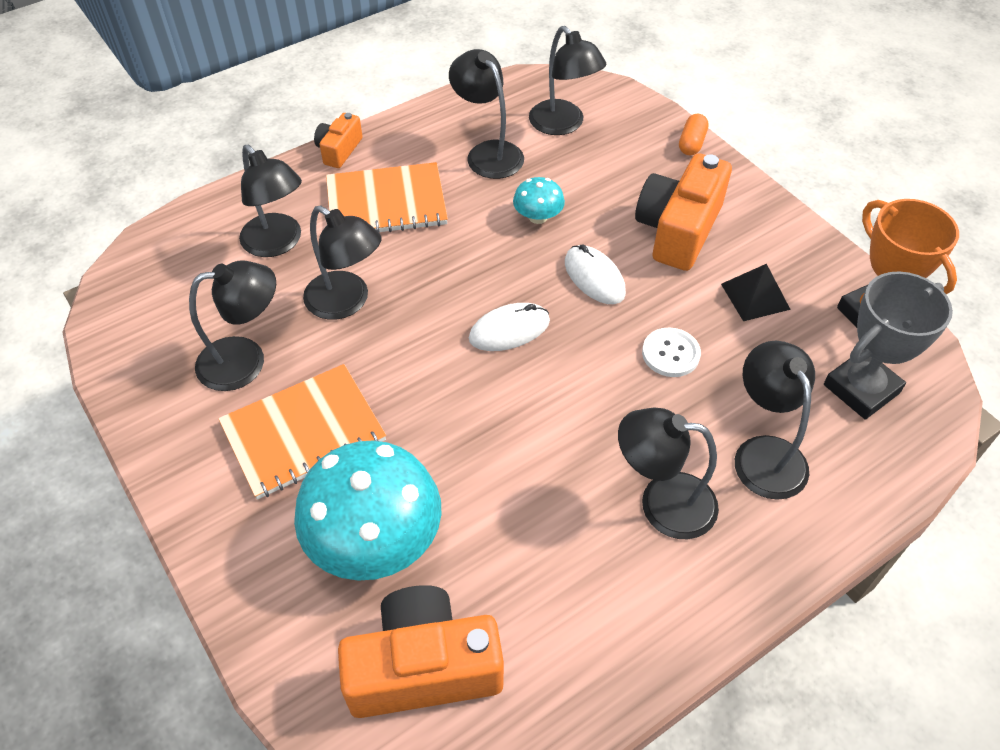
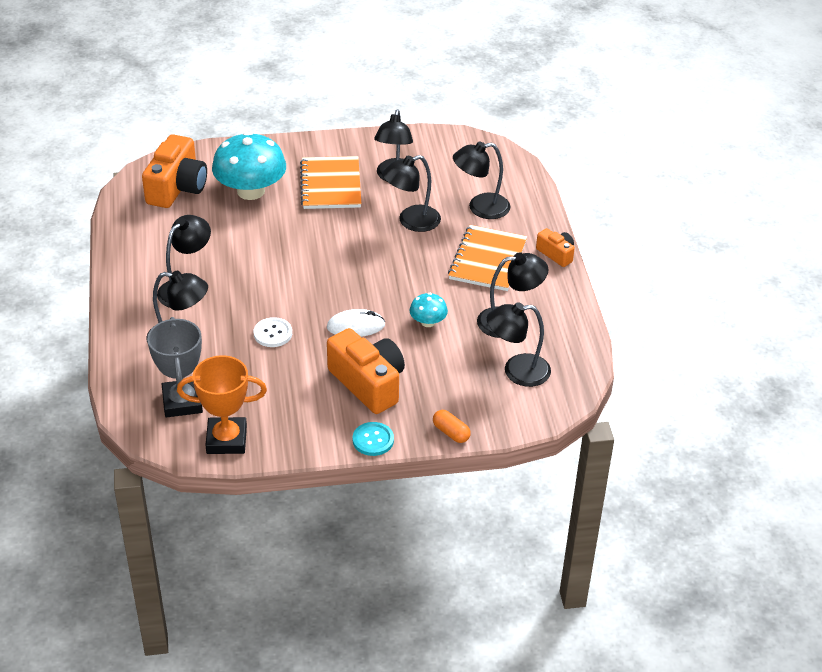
camera: 115 degrees right, 10 degrees down
white mouse [469,303,550,351] -> none
black pyramid [721,264,791,321] -> none
none -> turquoise button [352,422,394,456]

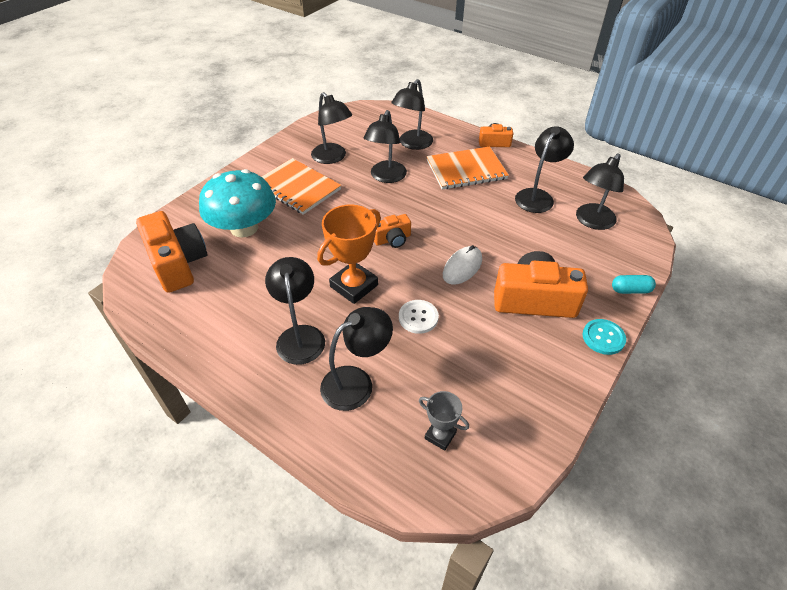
camera: 45 degrees left, 5 degrees up
grey trophy [147,317,203,417] -> grey trophy [419,391,469,451], size x0.55
orange trophy [177,355,267,454] -> orange trophy moved to [317,204,381,304]
turquoise mushroom [410,293,448,327] -> none
orange capsule [433,410,471,443] -> turquoise capsule [612,275,656,294]
orange notebook [448,225,527,291] -> orange notebook turned 75 degrees counterclockwise [426,146,509,190]
none -> orange camera [374,214,411,248]

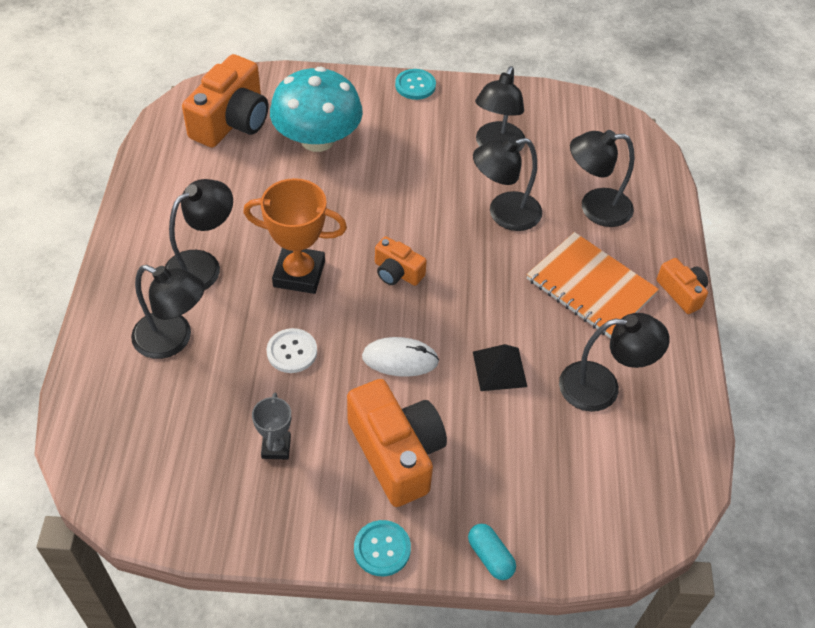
camera: 55 degrees right, 5 degrees up
orange notebook [262,158,341,215] -> none
grey trophy [419,391,469,451] -> grey trophy moved to [252,393,291,460]
black lamp [576,153,624,230] -> none
none -> turquoise button [395,69,436,100]
none -> black pyramid [473,344,527,391]

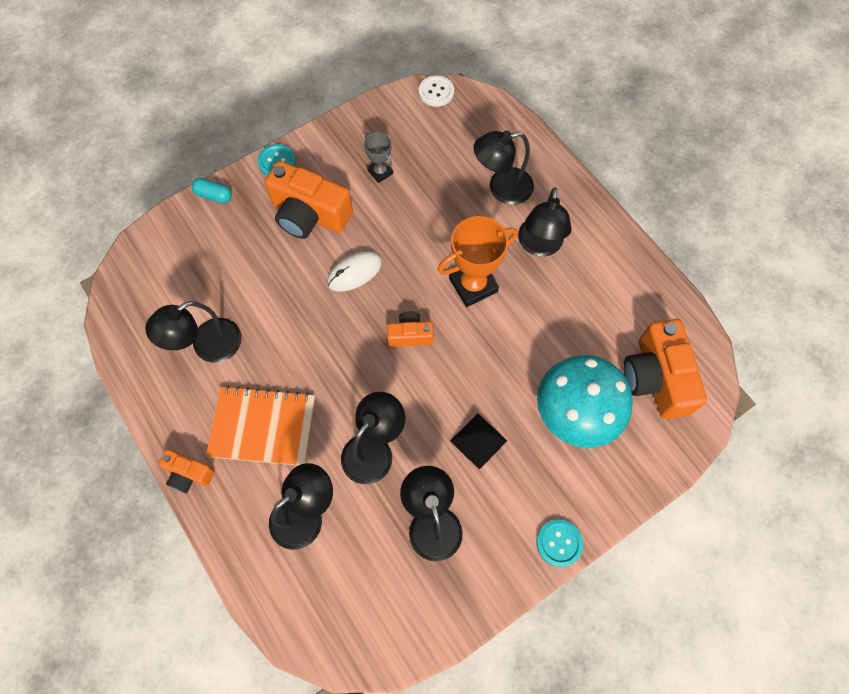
camera: 145 degrees right, 15 degrees up
white button [267,328,317,373] -> white button moved to [419,75,454,107]
black pyramid [473,344,527,391] -> black pyramid moved to [450,413,507,470]

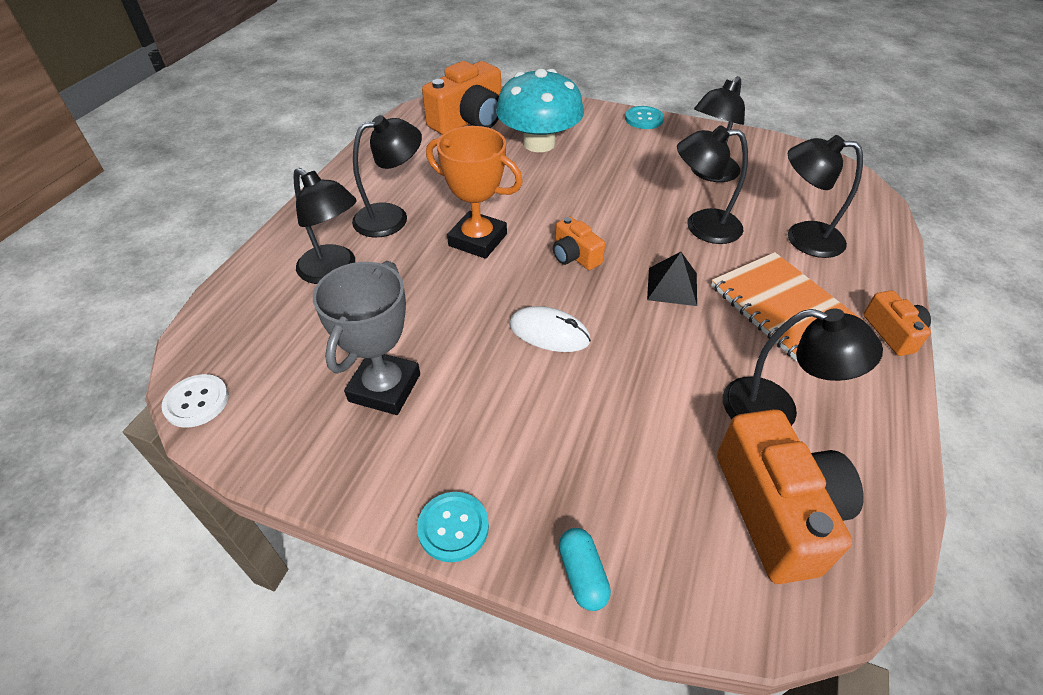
camera: 125 degrees left, 20 degrees down
orange camera [265,161,353,239] -> orange camera moved to [717,409,864,584]
grey trophy [364,132,393,183] -> grey trophy [313,261,420,415], size x1.82
black pyramid [450,413,507,470] -> black pyramid moved to [647,252,697,306]

